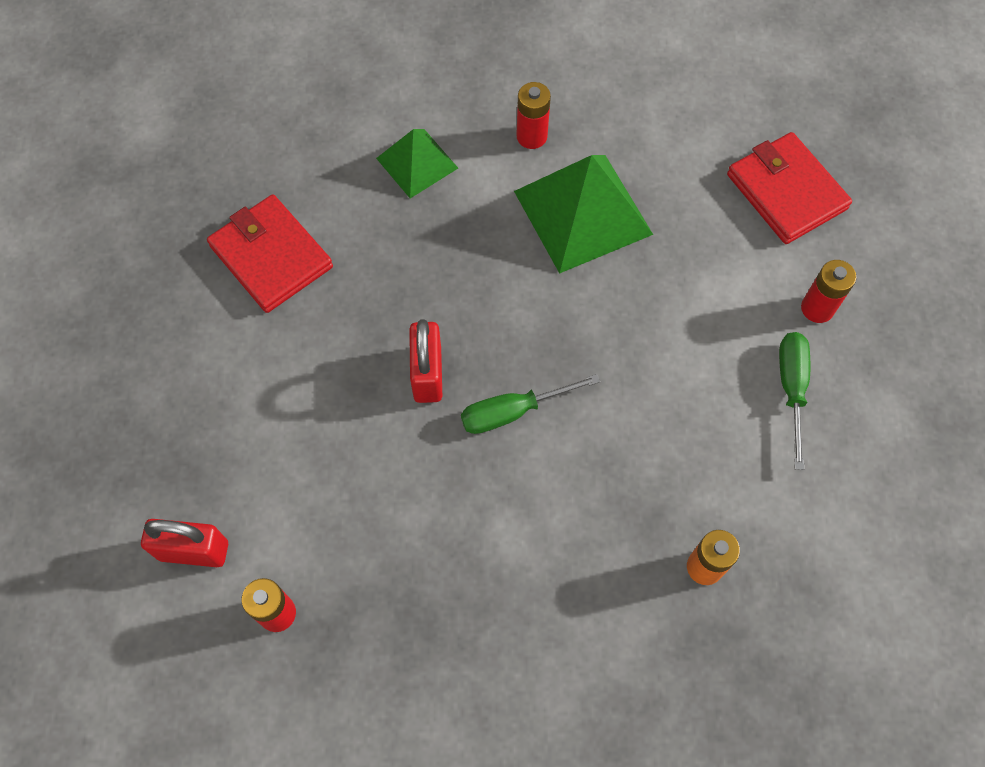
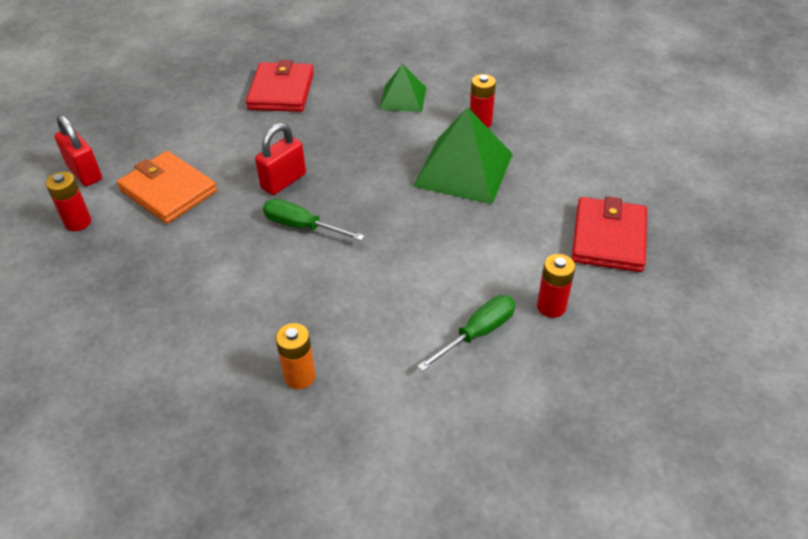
camera: 45 degrees right, 20 degrees down
none -> orange wallet [117,151,217,224]

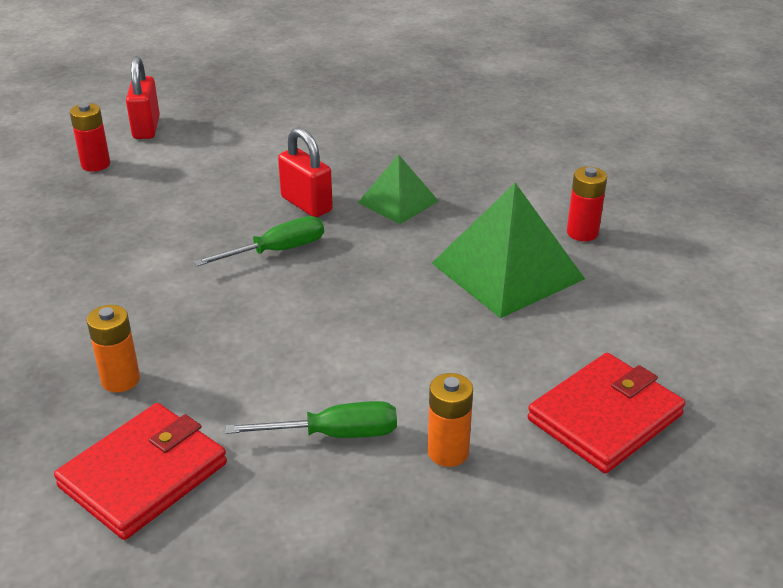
camera: 35 degrees right, 10 degrees down
orange wallet [117,151,217,224] -> none
red wallet [246,60,314,112] -> red wallet moved to [54,403,227,540]
red padlock [255,123,306,195] -> red padlock turned 60 degrees clockwise [278,127,333,217]
green screwdriver [263,199,365,241] -> green screwdriver turned 90 degrees clockwise [194,216,324,266]
green pyramid [379,64,426,112] -> green pyramid moved to [358,154,439,224]
red battery [537,254,575,318] -> orange battery [428,373,473,467]

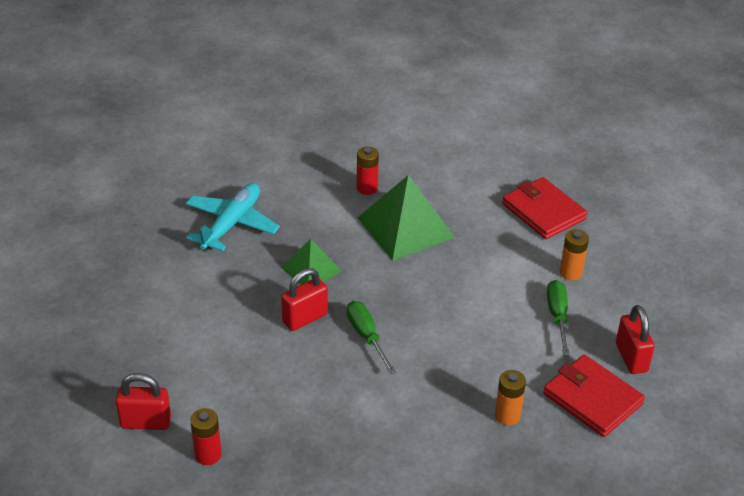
camera: 85 degrees left, 5 degrees up
none -> turquoise plane [186,183,280,251]
none -> red padlock [616,305,655,374]

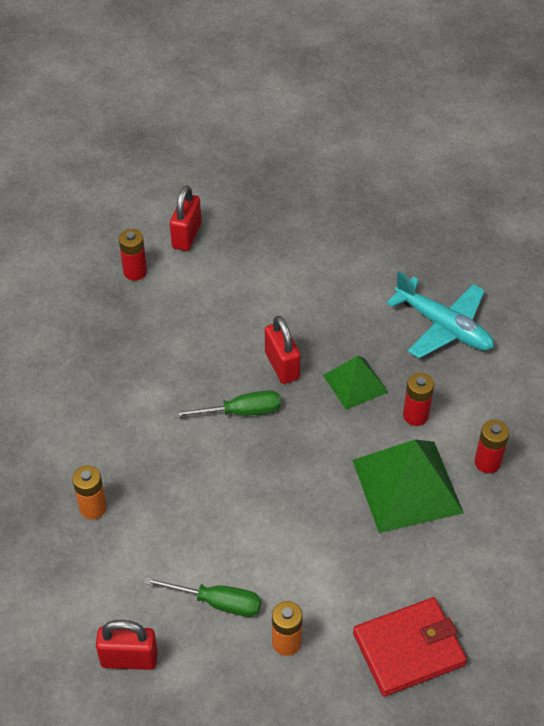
camera: 105 degrees right, 10 degrees up
red wallet [543,355,645,437] -> none
none -> red battery [403,373,434,426]

